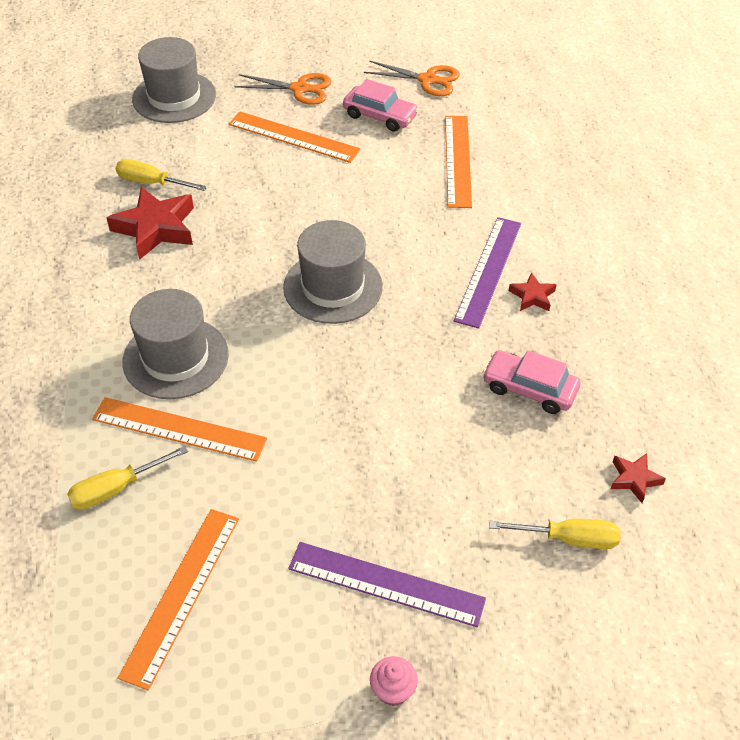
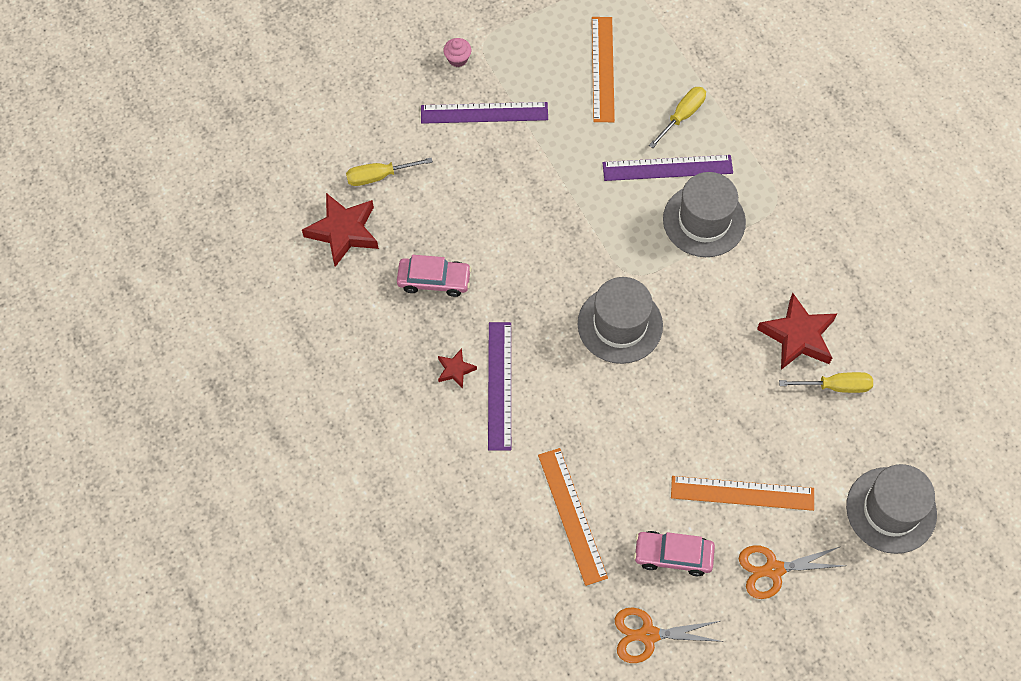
camera: 160 degrees right, 15 degrees up
orange ruler [92,397,267,462] -> purple ruler [603,155,733,181]
red star [611,453,666,503] -> red star [302,193,379,267], size x1.96

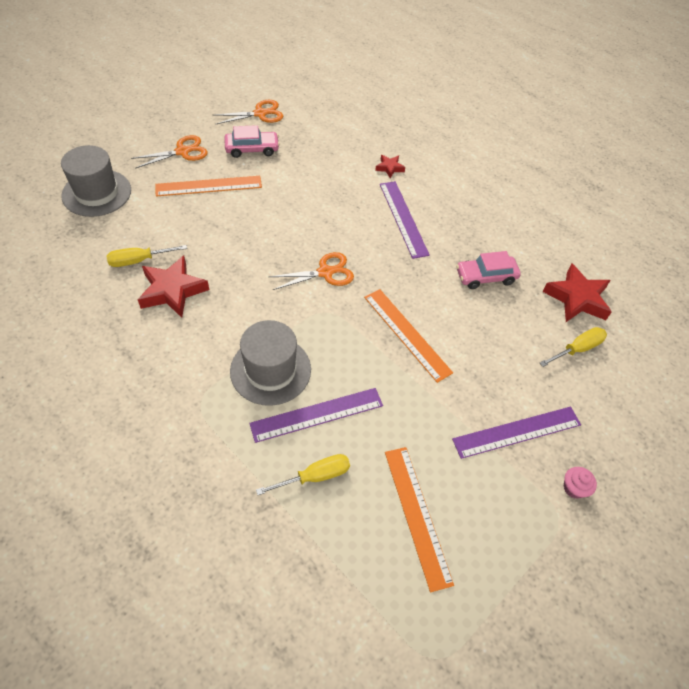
camera: 160 degrees right, 10 degrees down
red star [438,348,477,389] -> red star moved to [375,155,405,178]
orange ruler [538,448,608,586] -> orange ruler moved to [364,289,453,383]
grey hat [577,277,663,364] -> orange scissors [268,252,354,290]
yellow screwdriver [649,87,706,148] -> yellow screwdriver turned 135 degrees counterclockwise [256,454,350,495]

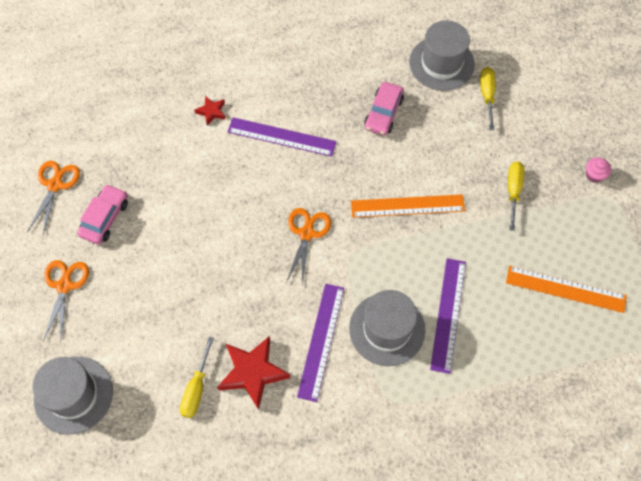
camera: 55 degrees left, 10 degrees up
orange ruler [155,176,262,196] -> none
yellow screwdriver [256,454,350,495] -> yellow screwdriver moved to [508,162,525,231]
purple ruler [452,407,581,459] -> purple ruler moved to [297,284,344,402]
red star [542,264,612,322] -> grey hat [409,20,475,91]

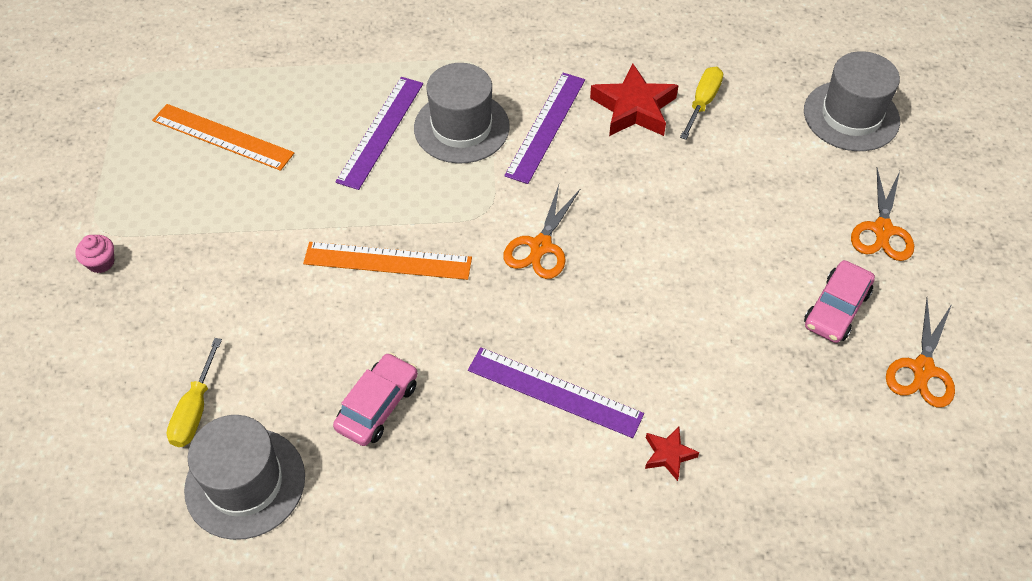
camera: 170 degrees left, 10 degrees down
yellow screwdriver [508,162,525,231] -> none

